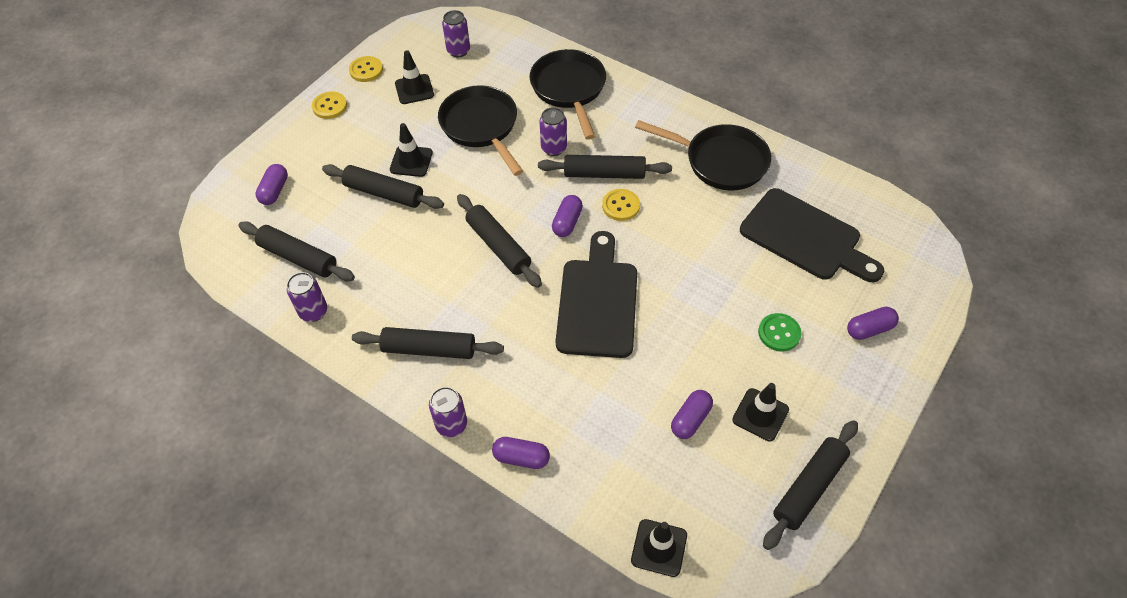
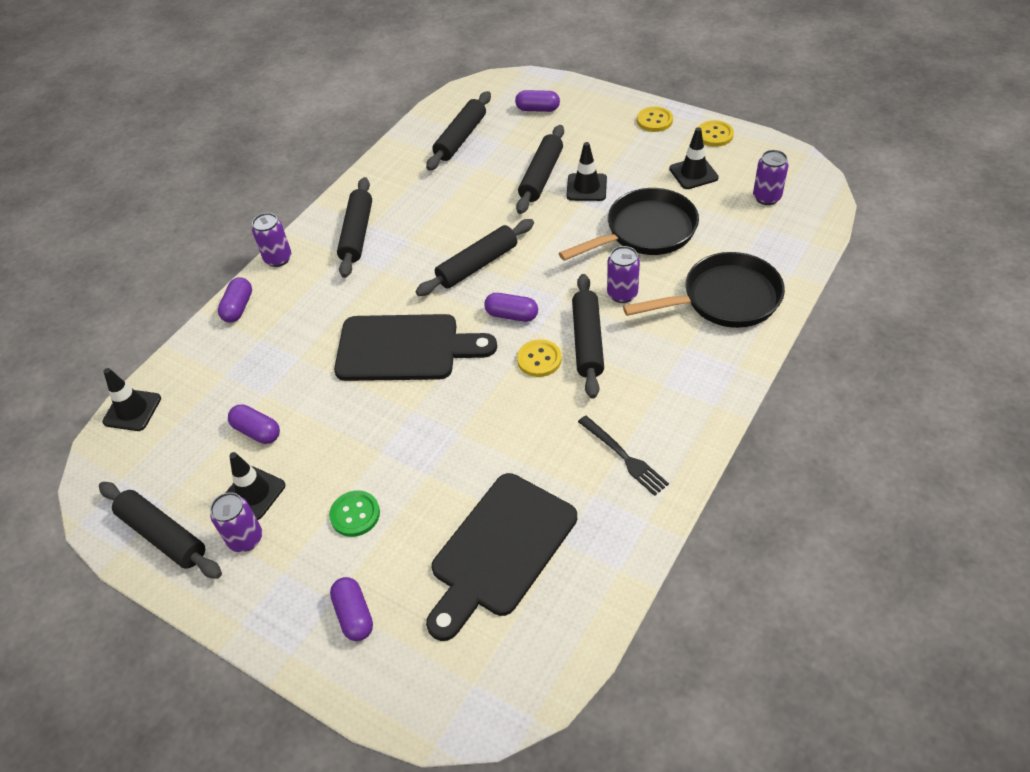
camera: 90 degrees right, 5 degrees down
purple can [287,272,327,322] -> purple can moved to [210,492,262,552]
black pan [635,120,771,191] -> black fork [578,415,669,496]

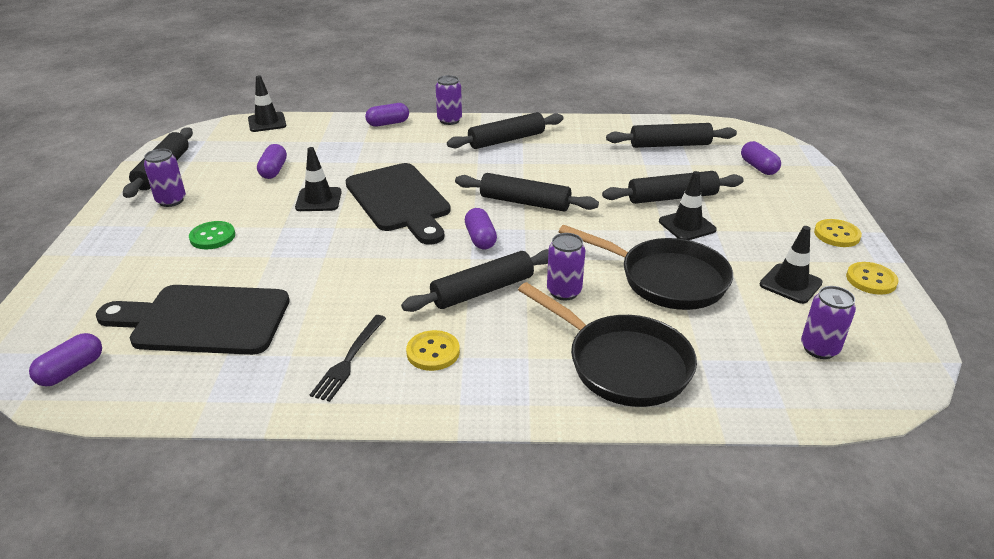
camera: 55 degrees right, 15 degrees down
black traffic cone [226,452,285,520] -> black traffic cone moved to [295,147,342,211]
purple capsule [330,577,373,641] -> purple capsule moved to [29,333,102,387]
yellow button [517,339,562,377] -> yellow button moved to [406,330,460,371]

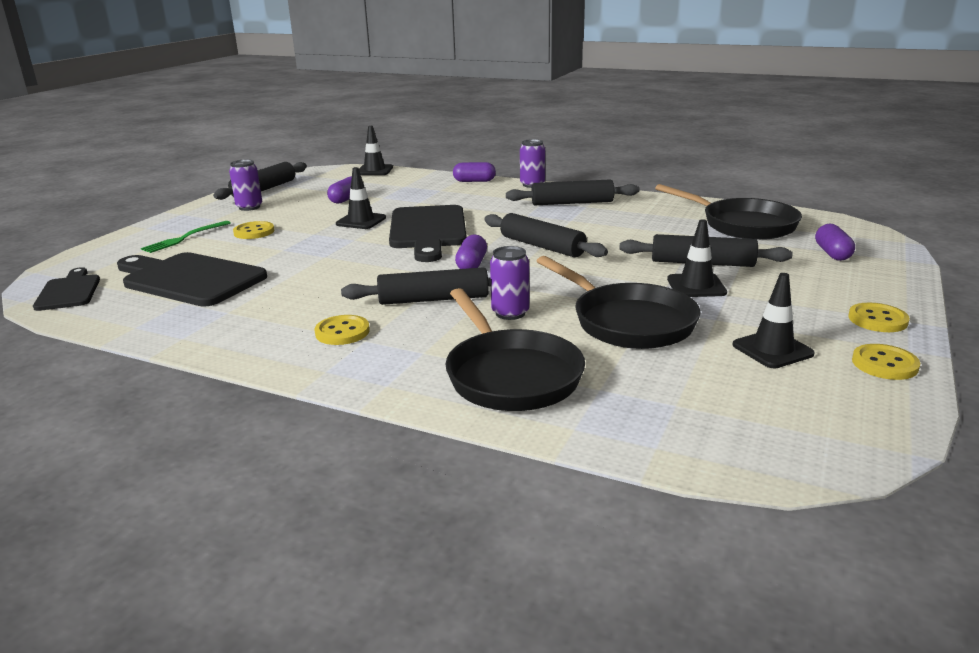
camera: 25 degrees right, 10 degrees down
purple capsule [29,333,102,387] -> black cutting board [33,267,100,311]
green button [189,221,235,249] -> yellow button [233,221,275,239]
black fork [310,315,386,402] -> none
black rolling pin [606,123,737,148] -> black pan [655,184,802,240]
purple can [801,286,856,359] -> none
none -> green fork [141,221,231,253]

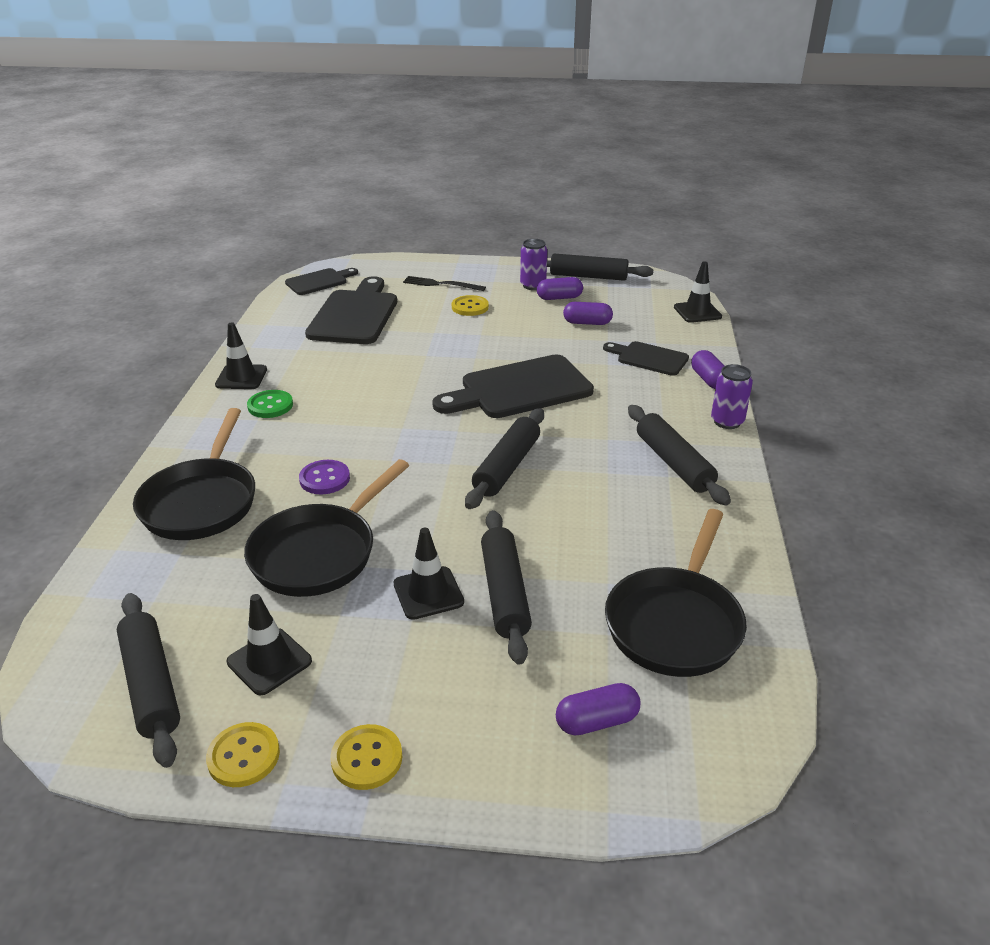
camera: 70 degrees right, 10 degrees up
green fork [141,221,231,253] -> black fork [403,276,486,291]
yellow button [314,315,370,345] -> green button [247,390,293,418]
black traffic cone [336,167,386,229] -> black traffic cone moved to [215,322,267,389]
black rolling pin [341,267,491,305] -> black rolling pin moved to [117,593,180,768]
black pan [445,288,585,411] -> black pan turned 45 degrees counterclockwise [133,408,255,540]
purple capsule [455,234,487,269] -> purple capsule moved to [537,277,583,300]
purple can [490,246,529,320] -> purple button [299,460,350,494]
none -> black cutting board [603,341,689,376]

